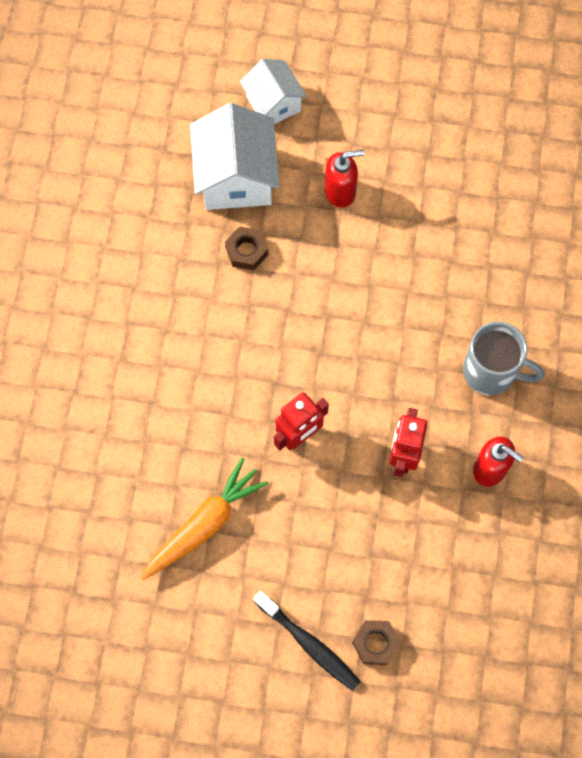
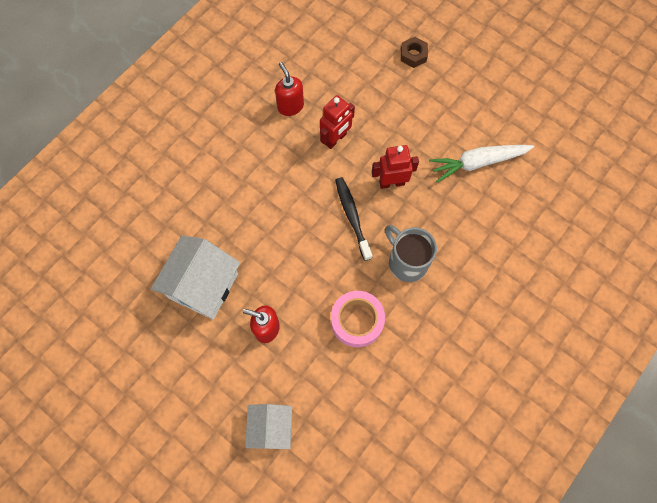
camera: 150 degrees left, 0 degrees up
orange carrot [141,458,269,580] -> white carrot [429,145,534,183]
white house [190,103,280,210] -> white house moved to [151,235,240,320]
brown nut [225,227,268,270] -> pink tape [331,291,385,347]
black toothbrush [254,591,361,691] -> black toothbrush moved to [335,177,372,261]
grey mug [463,322,545,396] -> grey mug moved to [385,225,437,282]

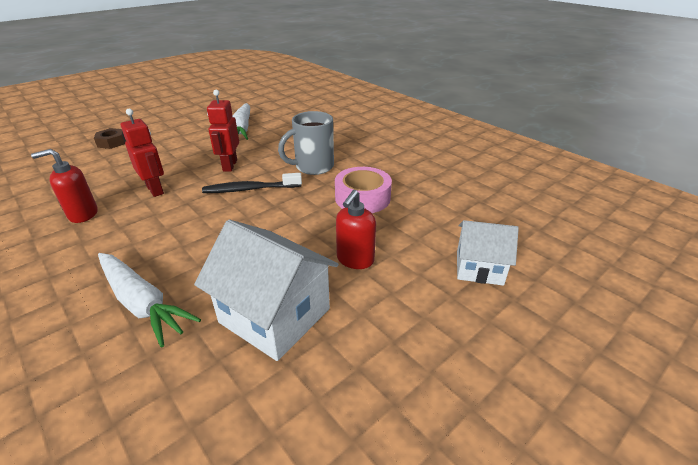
camera: 80 degrees left, 35 degrees down
none -> white carrot [98,253,201,347]

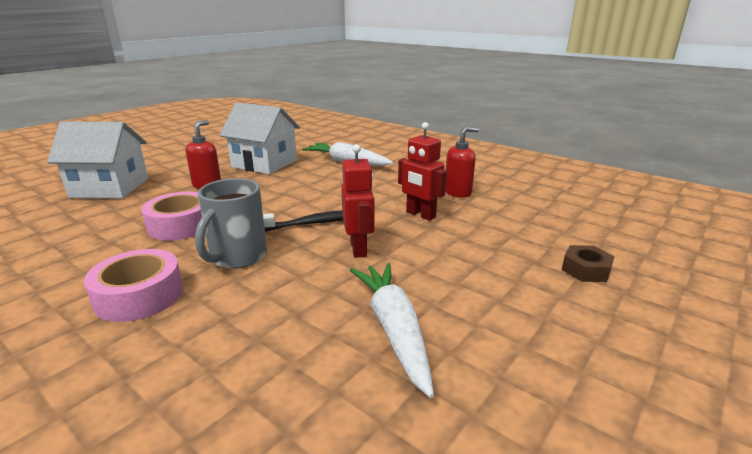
camera: 170 degrees right, 10 degrees down
grey mug [278,111,334,175] -> grey mug turned 150 degrees clockwise [195,178,267,269]
white house [457,220,519,286] -> white house [47,122,148,198], size x1.59
none -> pink tape [84,249,183,322]

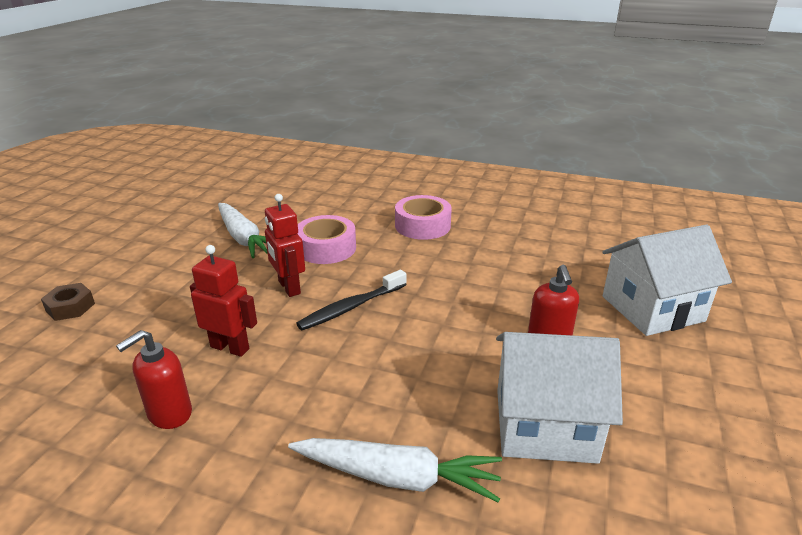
camera: 160 degrees right, 5 degrees up
pink tape [141,192,202,241] -> pink tape moved to [298,215,356,264]
grey mug [195,178,267,269] -> none

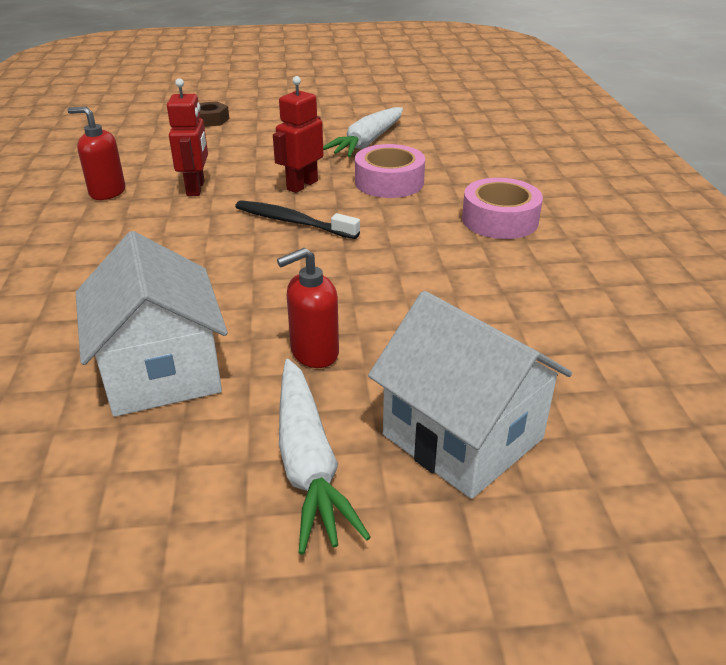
camera: 65 degrees right, 5 degrees up
white carrot [288,438,502,503] -> white carrot moved to [279,359,371,555]

